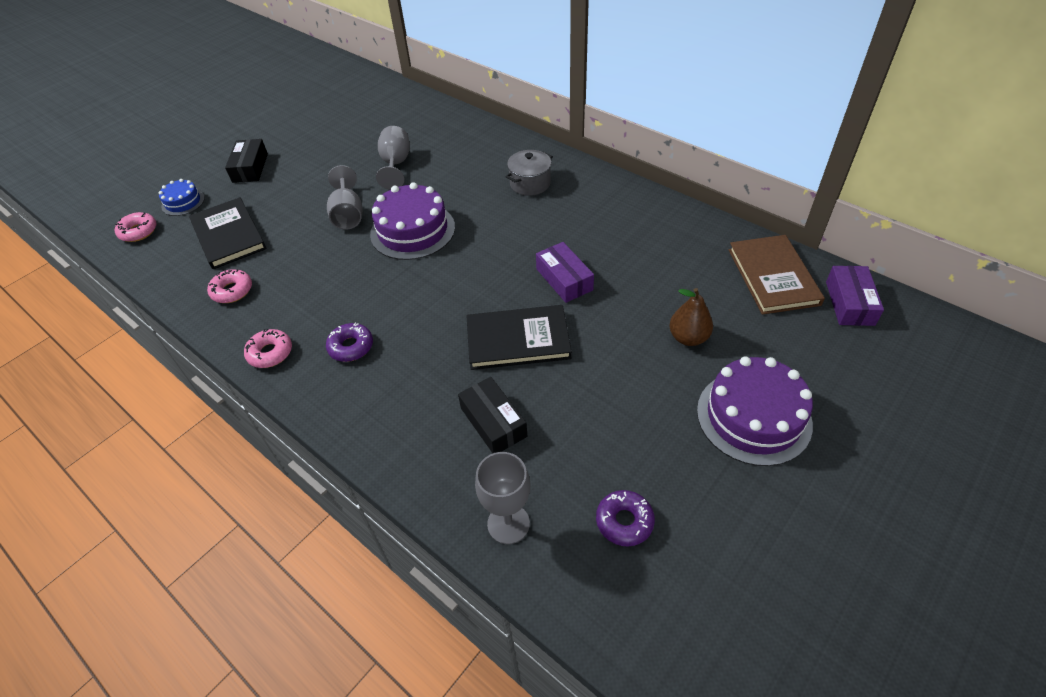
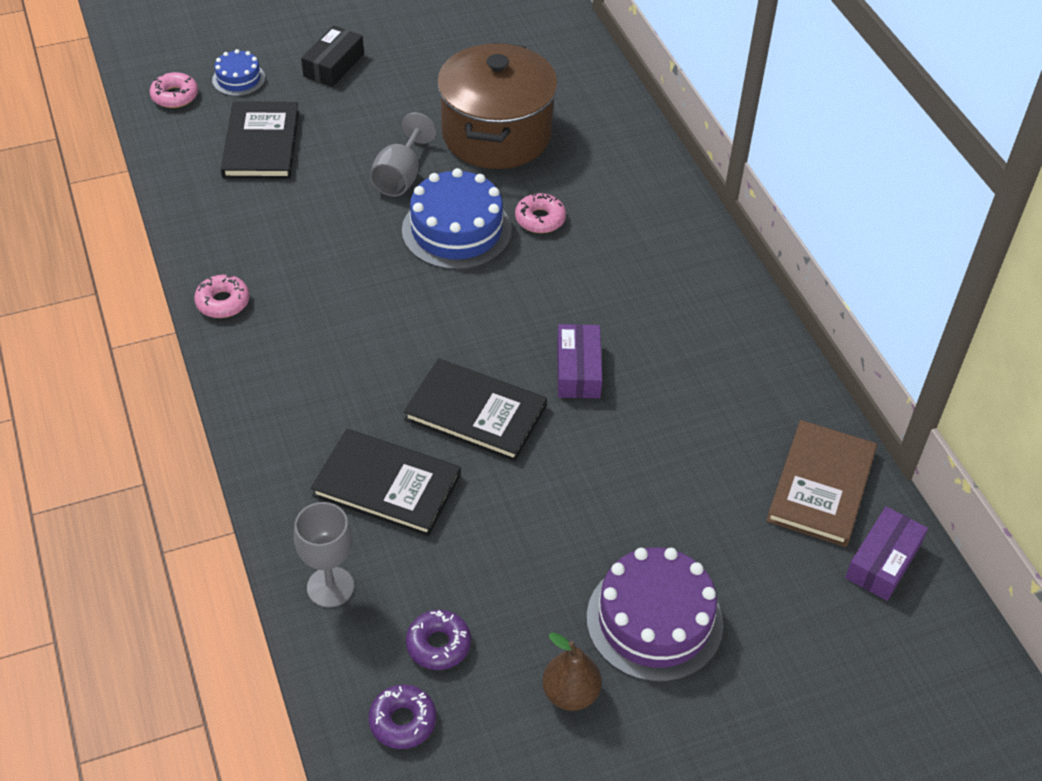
camera: 25 degrees right, 0 degrees up
pink donut [207,269,252,303] -> pink donut moved to [515,193,566,233]
purple donut [326,322,373,362] -> purple donut moved to [369,685,436,749]
purple cake [370,182,455,260] -> blue cake [402,168,512,270]
grey goblet [376,126,410,190] -> brown pot [437,42,558,169]
black box [458,377,527,453] -> black book [311,429,461,537]
grey pot [506,150,553,196] -> none
brown pear [669,288,713,346] -> brown pear moved to [542,632,602,711]

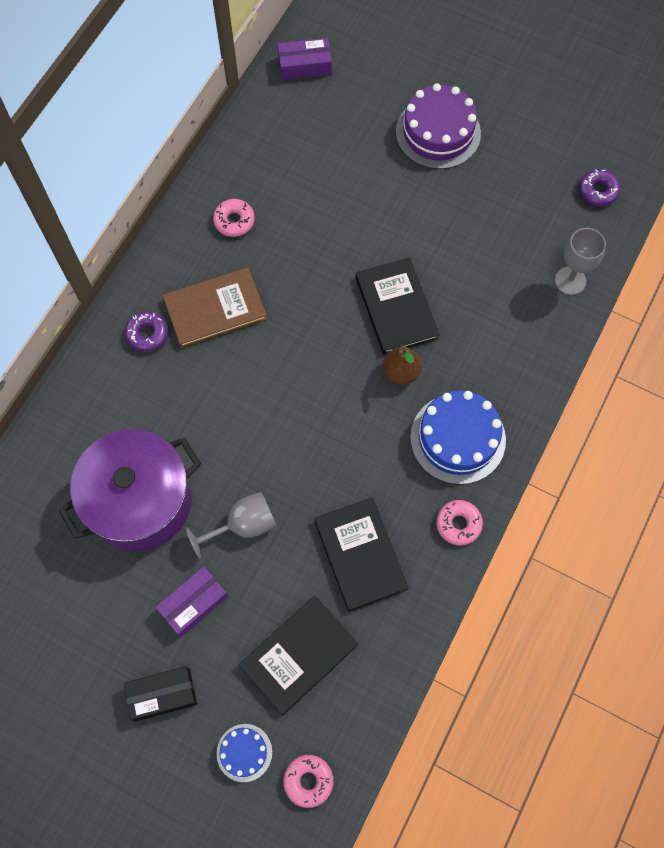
camera: 130 degrees left, 20 degrees up
black book [311,429,461,537] -> black book moved to [314,497,408,612]
blue cake [402,168,512,270] -> blue cake moved to [410,390,506,485]
purple donut [406,610,471,670] -> purple donut moved to [125,311,168,352]
brown pot [437,42,558,169] -> purple pot [59,429,201,551]
pink donut [515,193,566,233] -> pink donut moved to [213,199,255,237]
brown pear [542,632,602,711] -> brown pear moved to [382,347,421,385]
purple box [557,324,602,398] -> purple box moved to [155,566,229,637]
brown book [766,420,877,547] -> brown book moved to [163,267,267,348]

